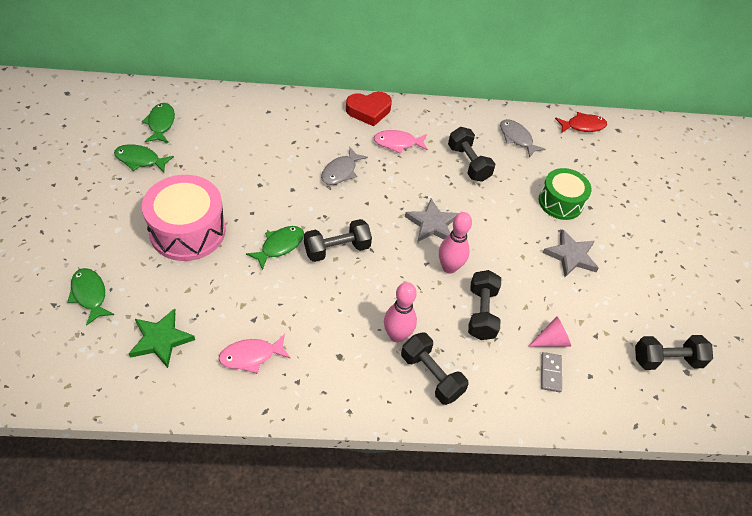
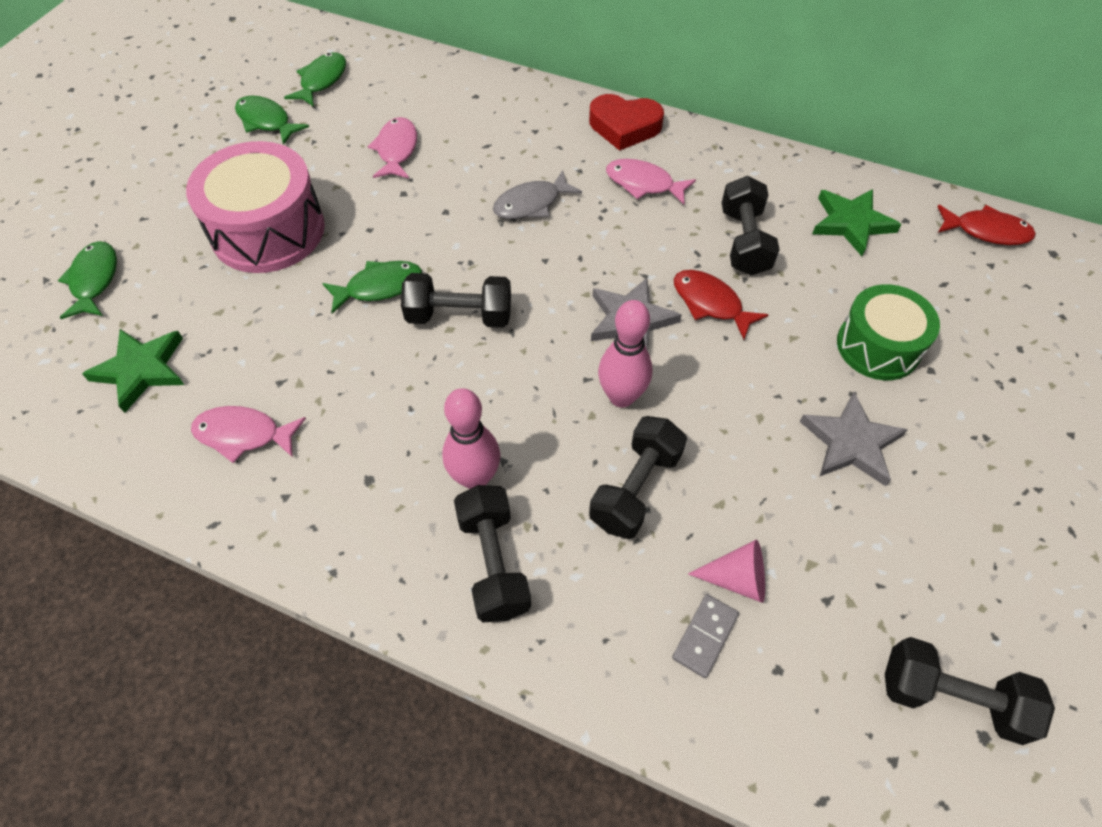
camera: 30 degrees right, 5 degrees up
grey fish [500,119,545,158] -> green star [812,189,902,256]
none -> pink fish [368,117,417,178]
none -> red fish [674,270,768,340]

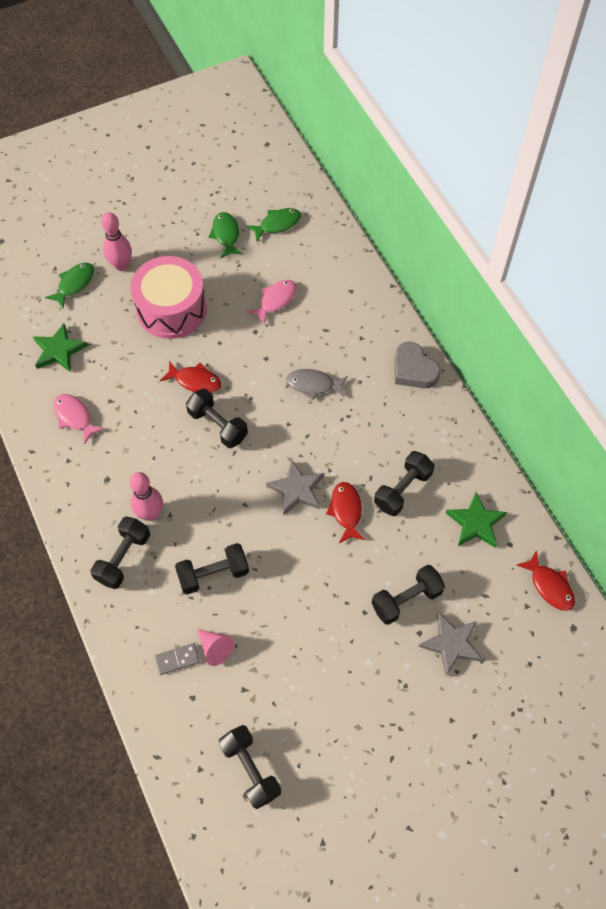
camera: 40 degrees right, 5 degrees up
green fish [322,261,422,314] -> red fish [160,361,221,393]
red heart [589,94,664,151] -> grey heart [395,342,441,389]
pink bowling pin [598,300,652,407] -> pink bowling pin moved to [101,212,132,271]
pink fish [606,159,696,205] -> none
grey star [800,392,908,486] -> grey star moved to [419,612,483,676]
green drum [837,284,940,380] -> black dumbbell [372,565,445,625]

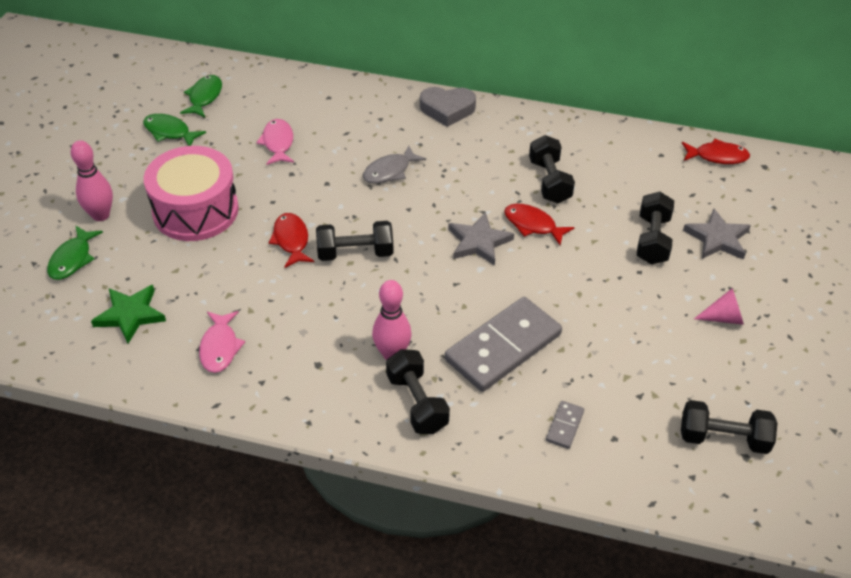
camera: 50 degrees left, 15 degrees down
green fish [45,263,94,309] -> green fish turned 150 degrees counterclockwise [47,226,103,280]
pink fish [54,394,105,444] -> pink fish turned 90 degrees counterclockwise [199,311,245,373]
red fish [160,361,221,393] -> red fish turned 75 degrees counterclockwise [268,213,314,268]
black dumbbell [175,543,249,595] -> grey domino [445,297,562,392]
pink cone [197,629,234,666] -> pink cone moved to [694,289,744,325]
green star [446,492,507,548] -> none

